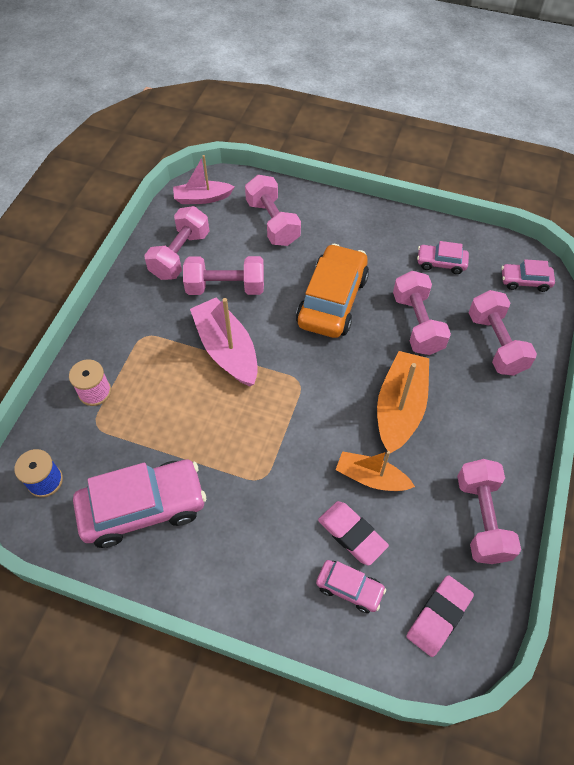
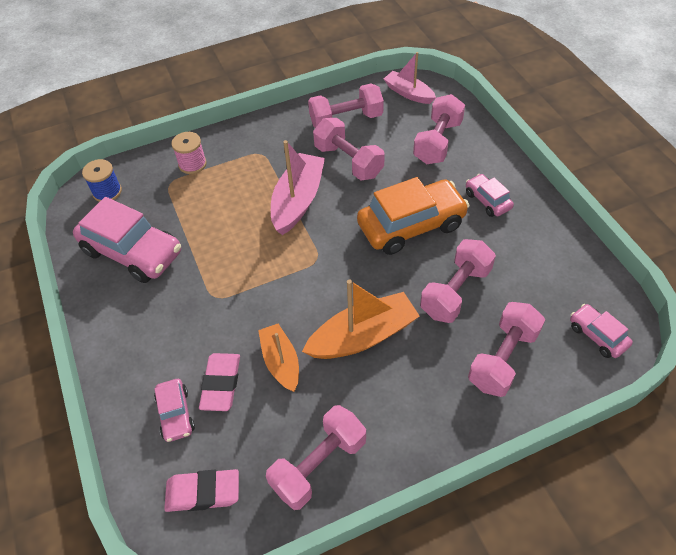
camera: 50 degrees right, 5 degrees down
pink car [417,241,469,274] -> pink car moved to [466,174,514,217]

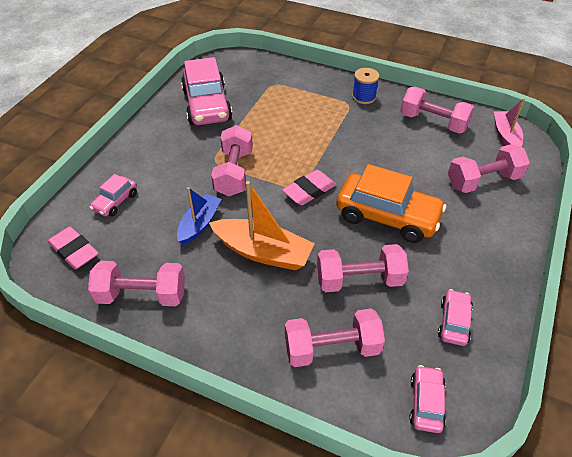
camera: 45 degrees right, 5 degrees down
blue spool [82,159,122,202] -> blue spool moved to [352,68,379,104]
pink spool [171,132,207,174] -> none
pink eraser [199,353,240,411] -> pink eraser moved to [282,170,336,205]
orange boat [258,324,299,392] -> blue boat [177,187,221,245]
pink boat [271,140,325,235] -> none
pink dumbbell [313,118,385,180] -> pink dumbbell moved to [211,125,253,196]
pink car [466,174,514,217] -> pink car moved to [438,289,473,346]

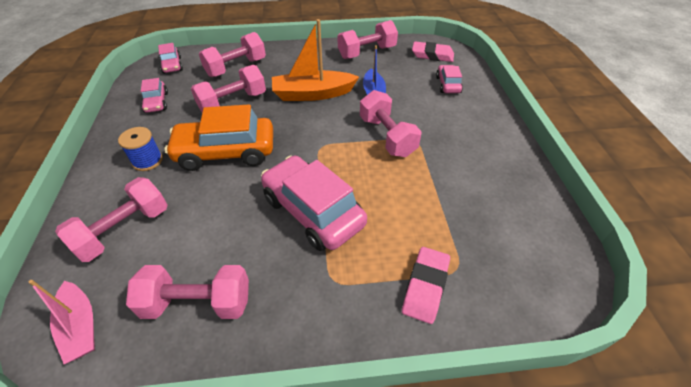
camera: 150 degrees right, 0 degrees up
pink car [181,57,232,125] -> pink car moved to [261,155,367,251]
pink eraser [282,170,336,205] -> pink eraser moved to [402,247,450,324]
blue spool [352,68,379,104] -> blue spool moved to [118,127,163,171]

